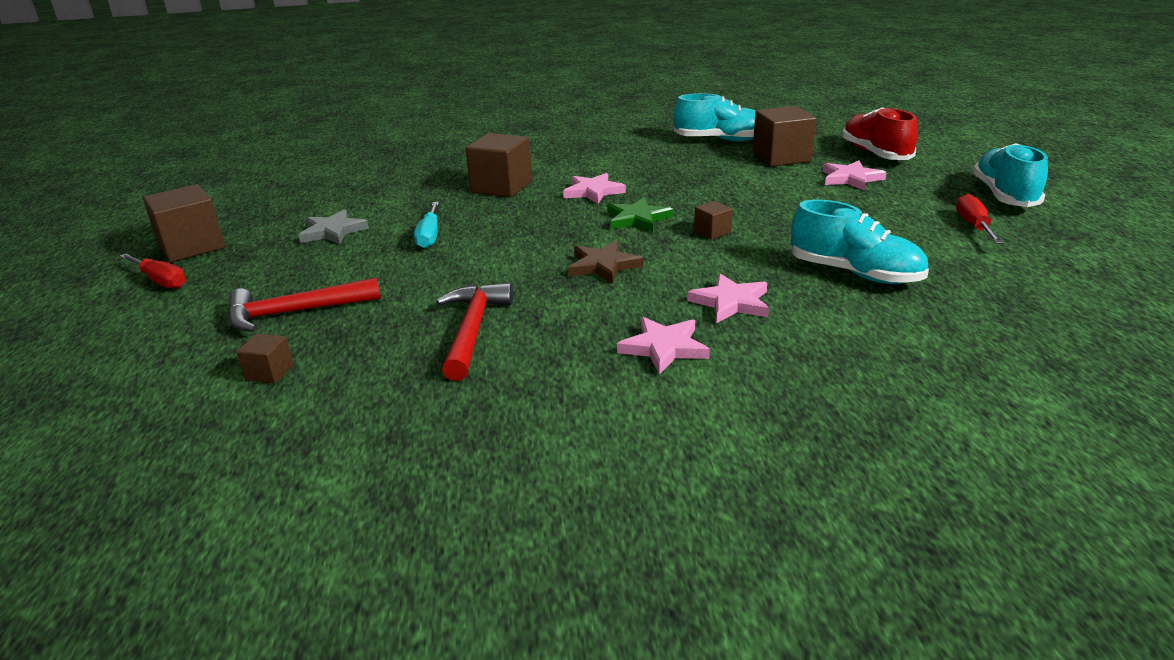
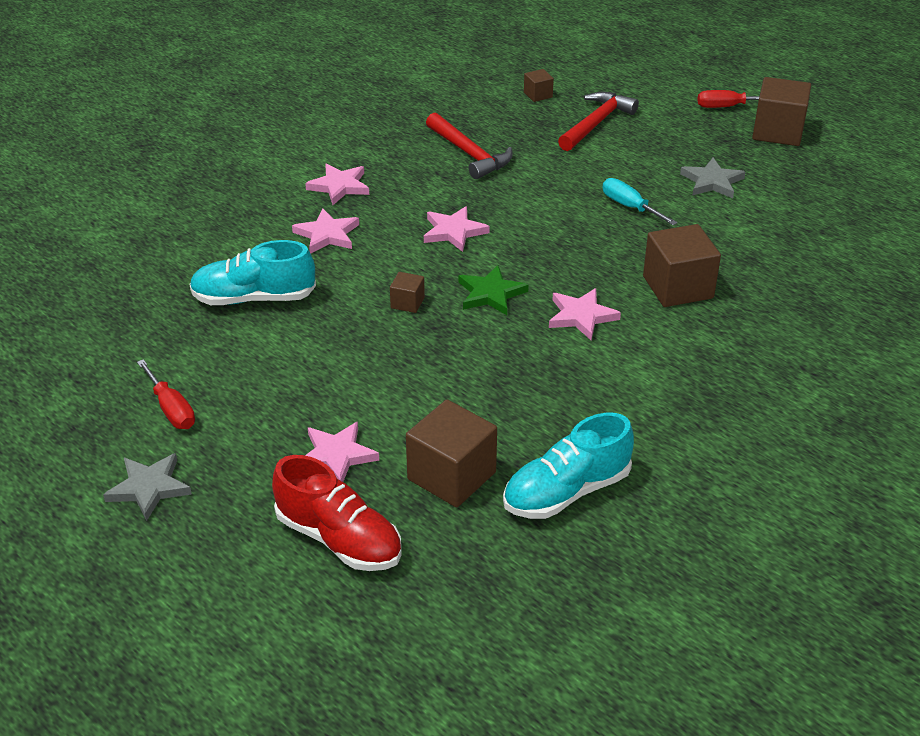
camera: 140 degrees right, 10 degrees up
brown star [568,241,643,284] -> pink star [424,206,490,252]
turquoise shoe [973,143,1048,207] -> grey star [103,453,192,521]

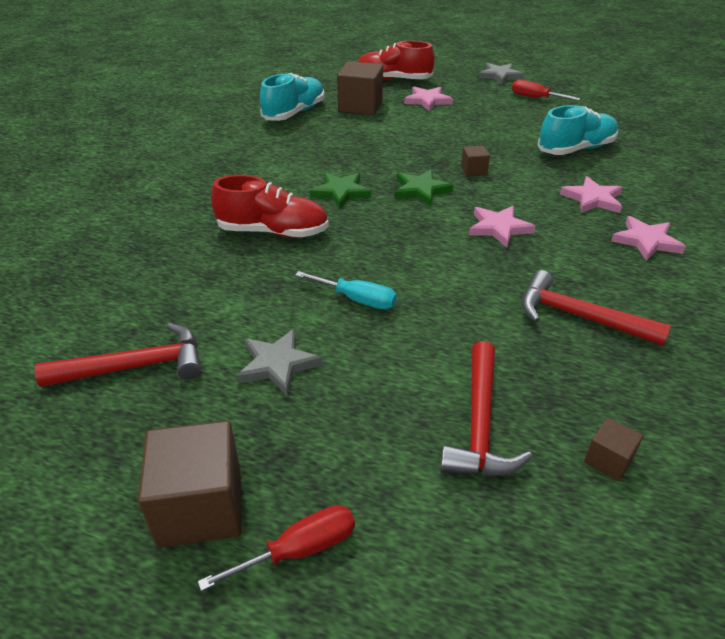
camera: 155 degrees right, 0 degrees up
pink star [549,288,621,340] -> green star [310,172,371,209]
brown cube [643,224,721,307] -> red shoe [211,175,329,238]
none -> red hammer [35,323,202,387]

